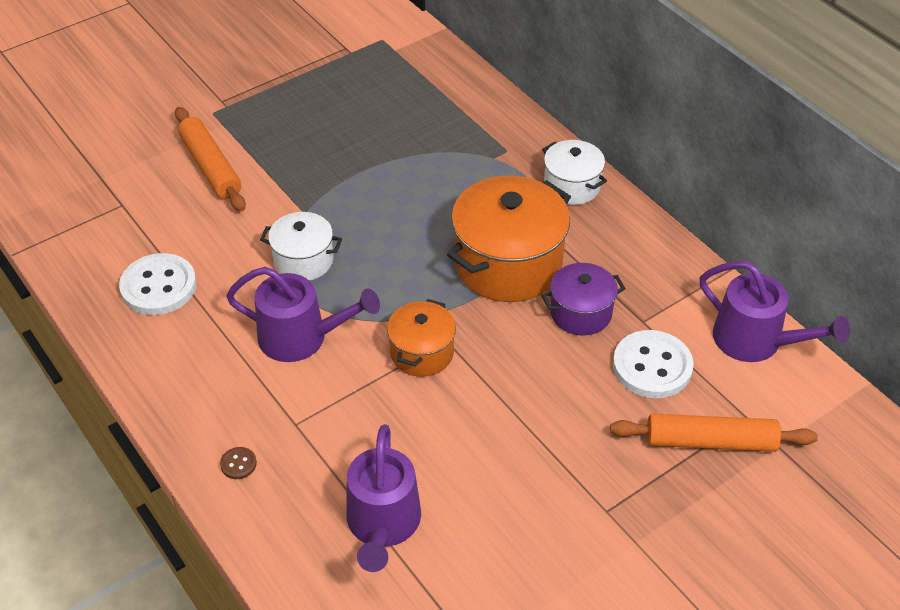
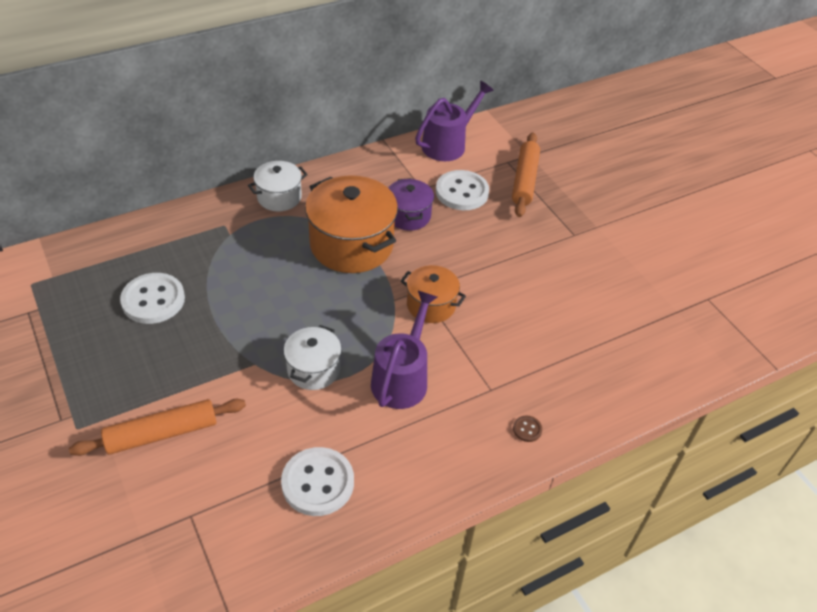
camera: 85 degrees left, 0 degrees up
purple watering can [346,424,421,572] -> none
none -> white button [120,273,185,324]

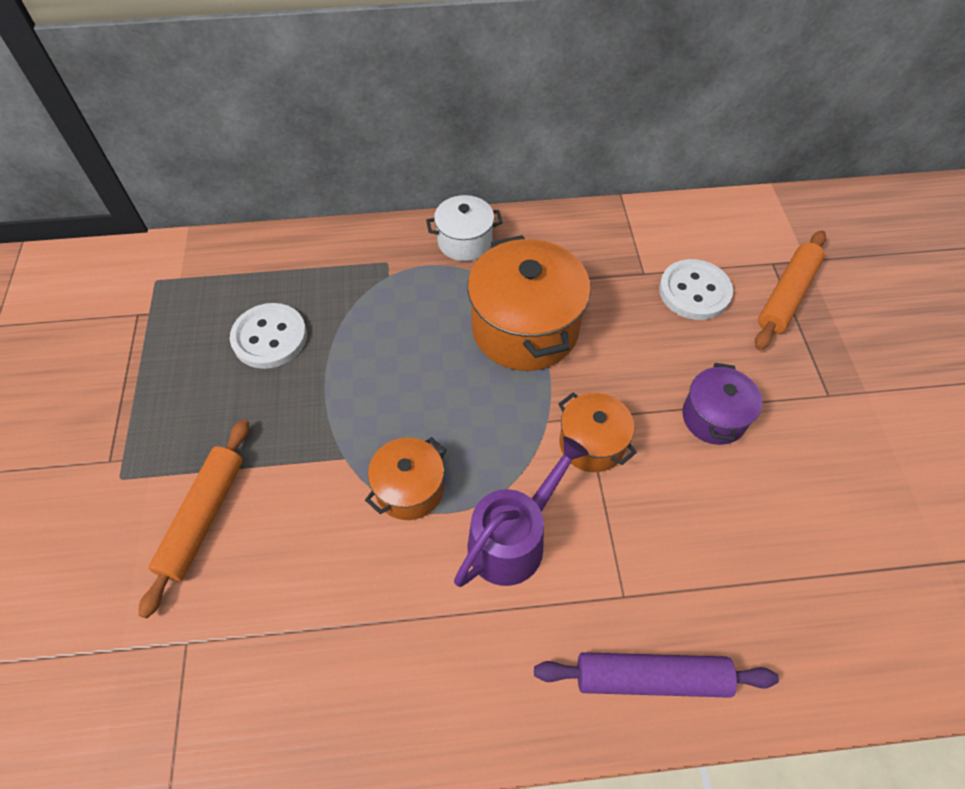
camera: 25 degrees right, 10 degrees up
orange rolling pin [69,399,246,456] -> orange rolling pin turned 75 degrees counterclockwise [139,419,249,618]
white button [281,447,354,516] -> none
white pot [284,325,342,390] -> orange pot [365,437,447,520]
purple pot [388,178,434,231] -> purple pot moved to [682,363,762,445]
purple watering can [415,81,494,161] -> none
brown button [513,415,542,442] -> purple rolling pin [534,652,779,698]

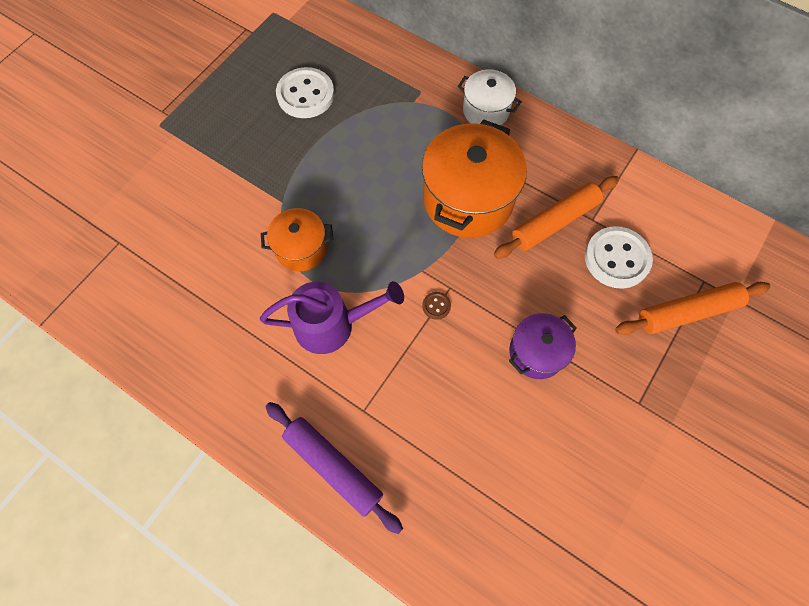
camera: 40 degrees right, 10 degrees up
orange rolling pin [139,419,249,618] -> orange rolling pin moved to [494,176,619,259]
orange pot [558,392,637,472] -> brown button [422,292,451,320]

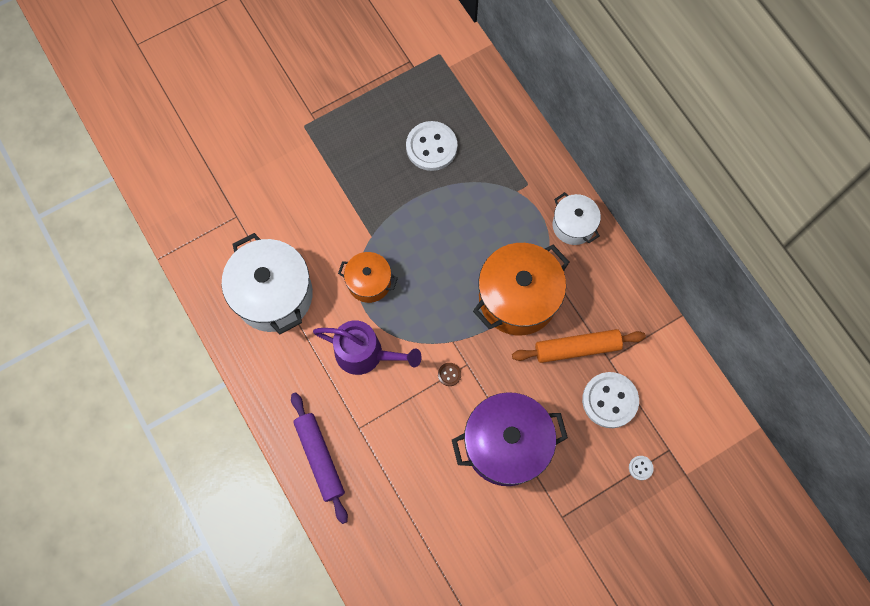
camera: 25 degrees right, 5 degrees up
purple pot [509,313,577,379] -> purple pot [452,392,568,486], size x1.80
orange rolling pin [615,282,771,335] -> white button [629,456,654,480]
none -> white pot [222,233,313,334]

